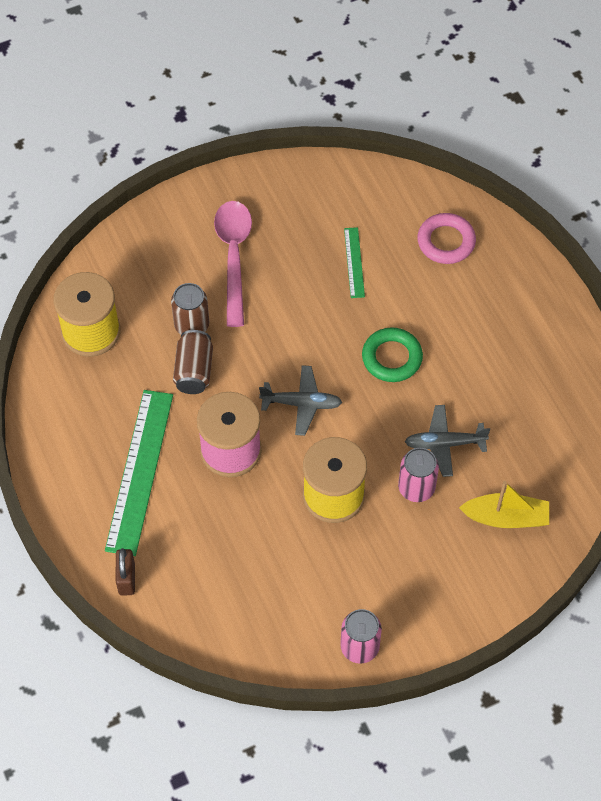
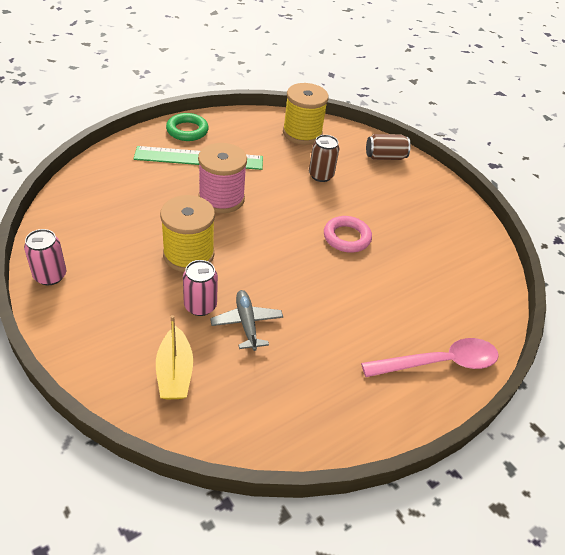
camera: 75 degrees right, 15 degrees down
brown padlock [116,548,135,596] -> none
brown can [173,330,213,394] -> brown can moved to [366,134,411,160]
pink spoon [214,201,252,327] -> pink spoon moved to [361,338,499,377]
grey plane [259,365,342,436] -> none
green ruler [344,227,365,298] -> none
green ring [362,327,423,382] -> green ring moved to [166,113,209,141]
pink ring [417,213,476,264] -> pink ring moved to [324,216,372,253]

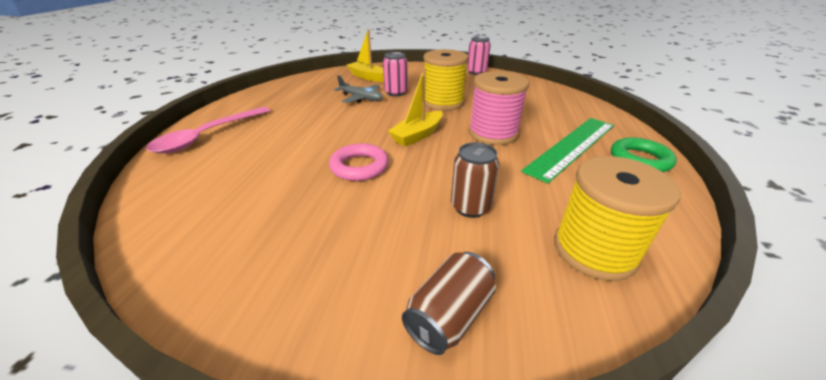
camera: 140 degrees right, 10 degrees down
none -> yellow boat [388,69,443,147]

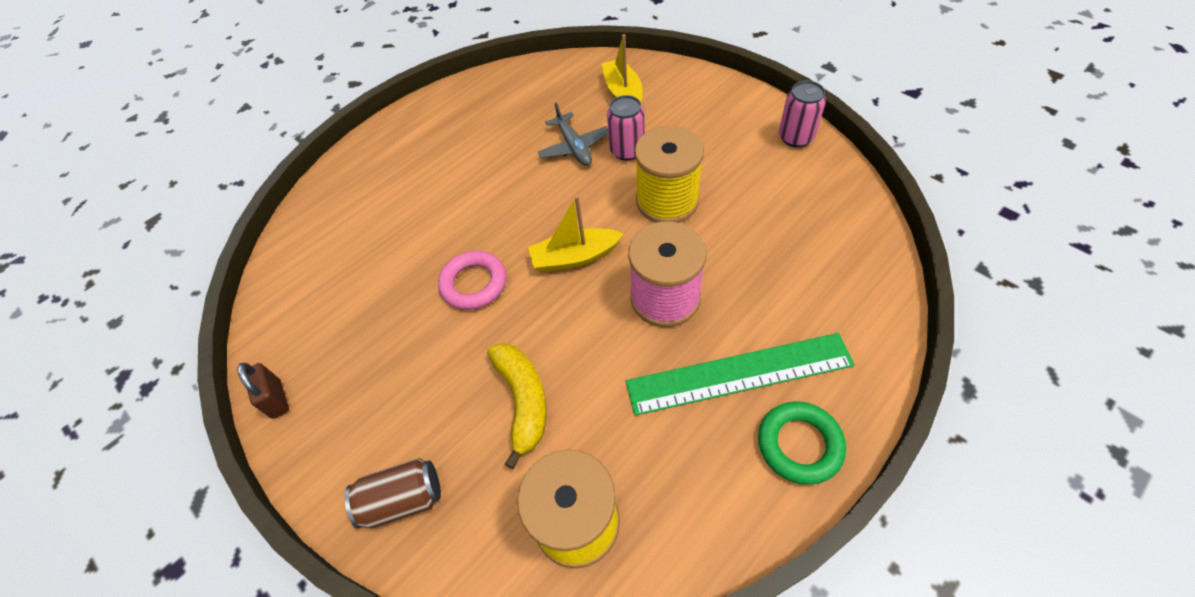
camera: 40 degrees right, 20 degrees up
pink spoon [146,107,270,153] -> none
brown can [451,142,499,218] -> yellow banana [487,343,547,469]
none -> brown padlock [237,363,289,419]

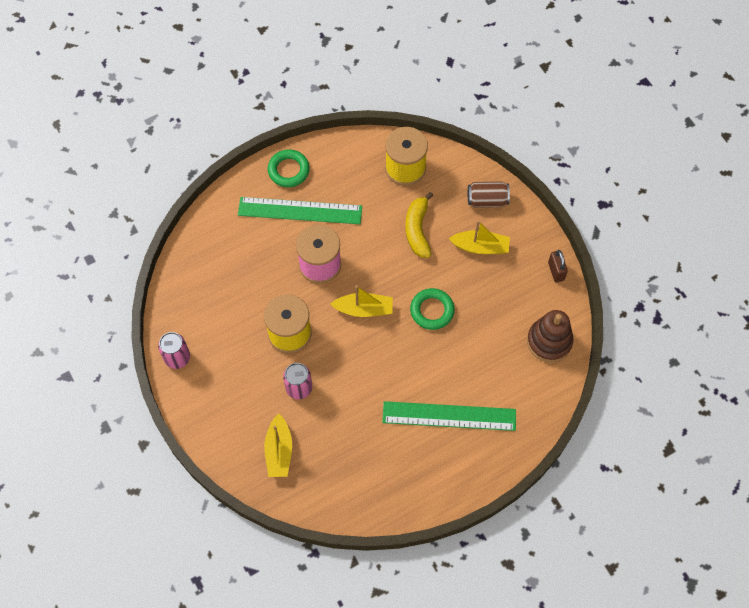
camera: 170 degrees left, 10 degrees up
pink ring [438,251,506,310] -> green ring [410,288,455,330]
grey plane [537,103,608,166] -> none
none -> green ruler [382,401,516,431]
none -> yellow boat [448,220,510,254]
none -> brown stacking toy [527,310,574,362]

